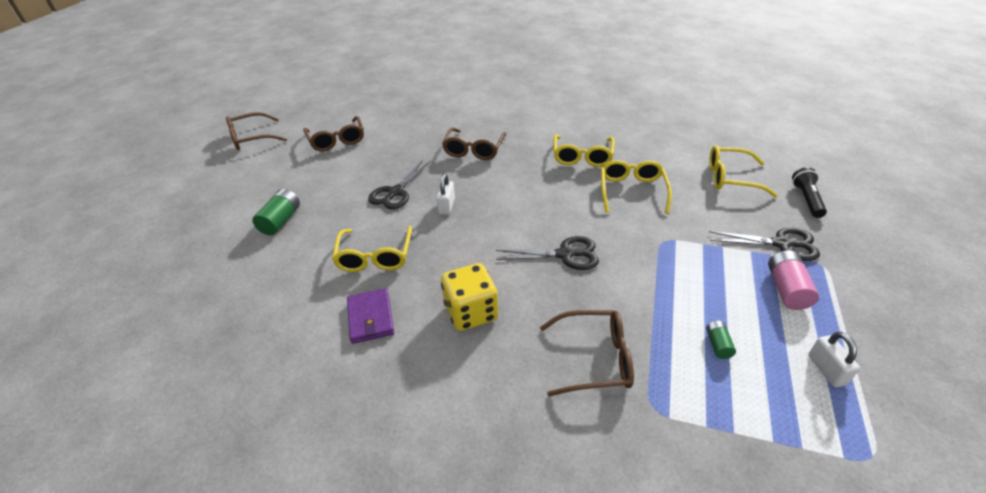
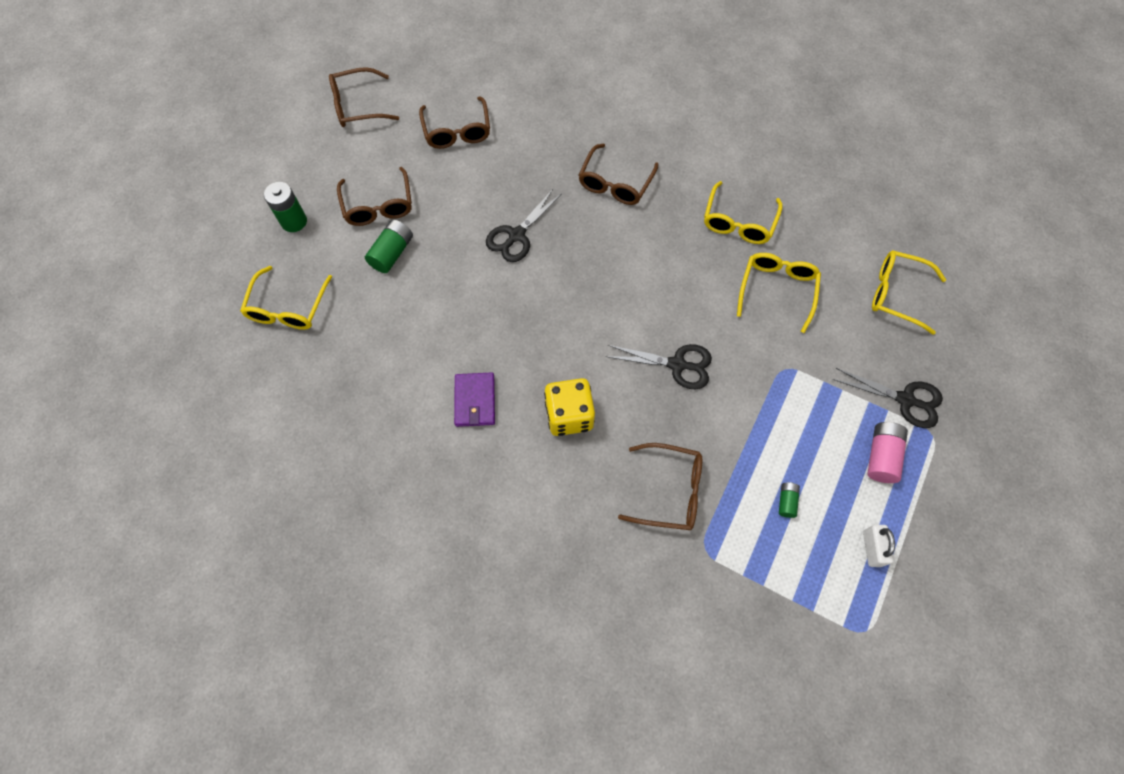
camera: 10 degrees right, 25 degrees up
yellow glasses [332,226,412,272] -> yellow glasses moved to [240,266,332,330]
white padlock [437,174,455,215] -> none
black flashlight [792,167,827,218] -> none
none -> green battery [264,182,307,232]
none -> brown glasses [337,167,412,226]

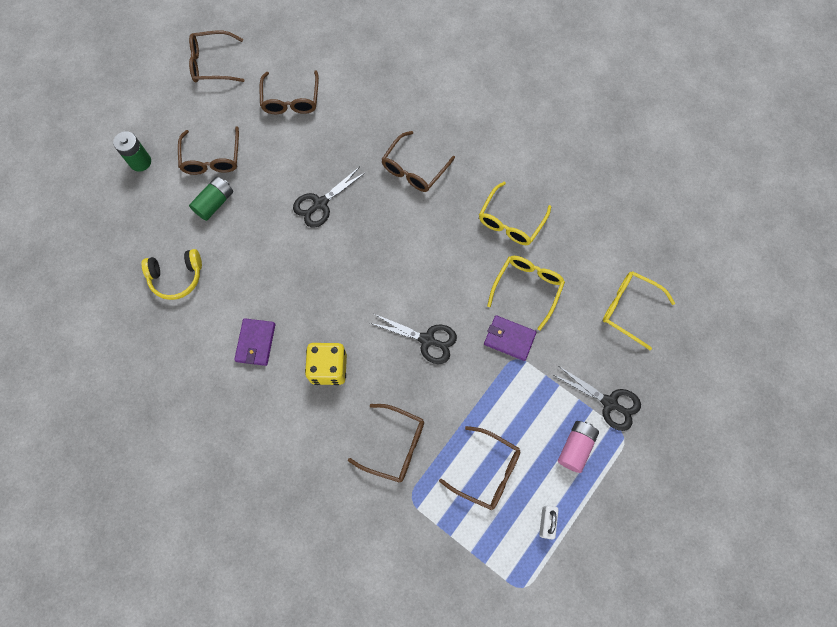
camera: 10 degrees right, 5 degrees up
yellow glasses [240,266,332,330] -> none
green battery [779,482,800,518] -> brown glasses [439,426,520,510]
none -> yellow headphones [142,249,202,300]
none -> purple wallet [484,315,537,361]

